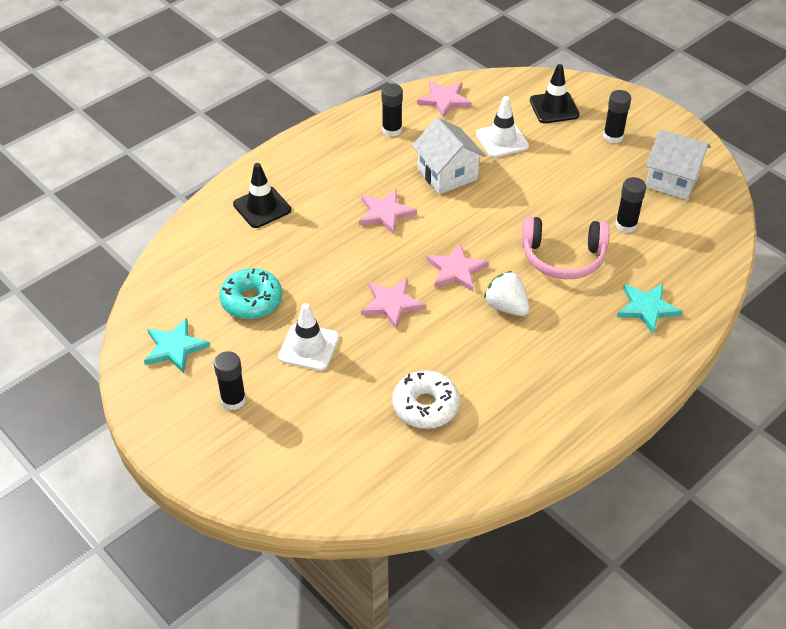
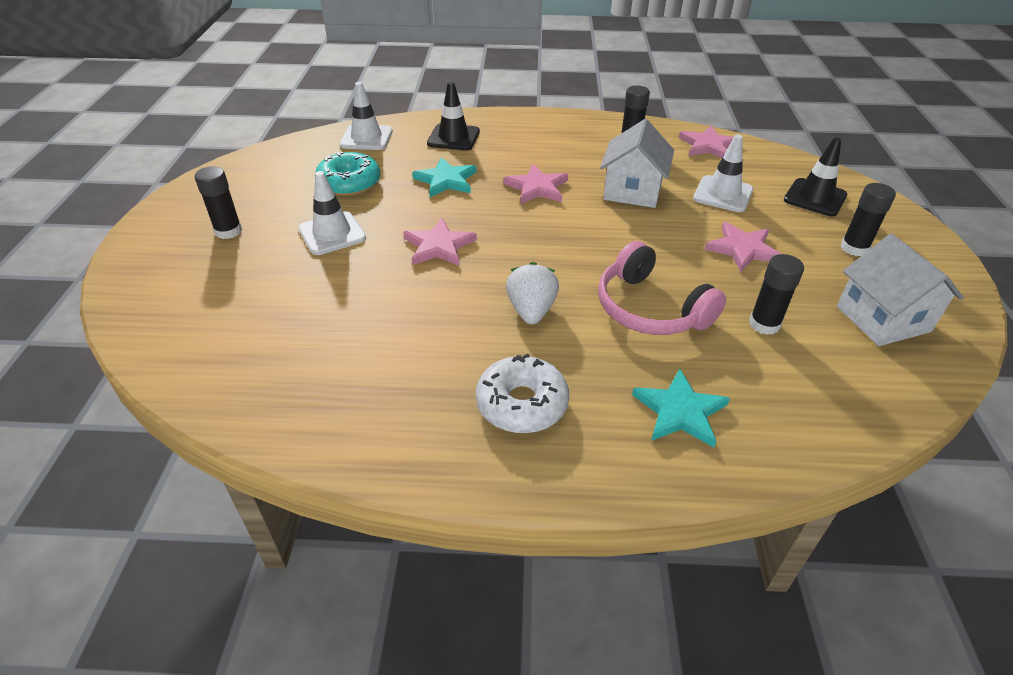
camera: 45 degrees right, 5 degrees down
turquoise star [144,318,210,373] -> turquoise star moved to [412,157,476,197]
white donut [392,370,460,429] -> white donut moved to [476,354,569,433]
pink star [427,243,489,291] -> pink star moved to [704,222,781,272]
none -> white traffic cone [340,82,393,150]

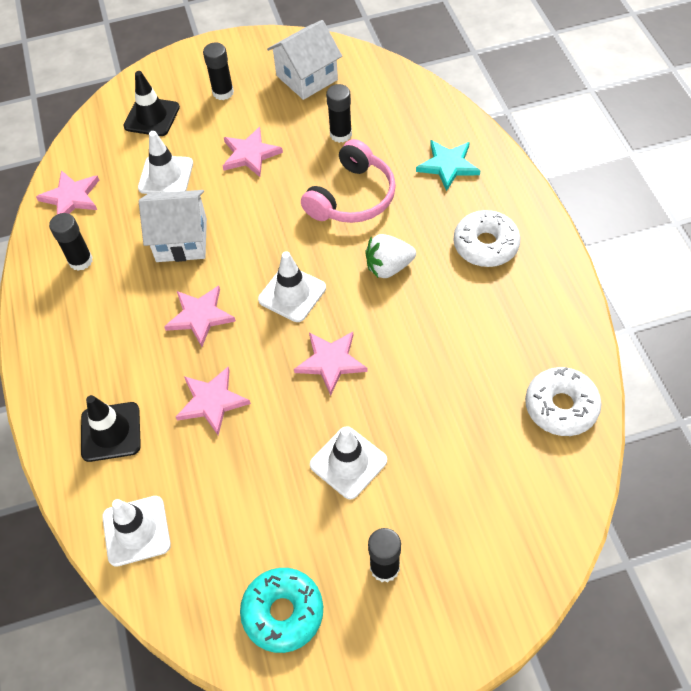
camera: 105 degrees left, 15 degrees up
turquoise donut [315,152,381,196] -> turquoise donut moved to [240,568,323,653]
turquoise star [412,157,476,197] -> pink star [176,367,251,435]
none -> white traffic cone [258,251,326,322]
none -> white donut [525,367,602,436]

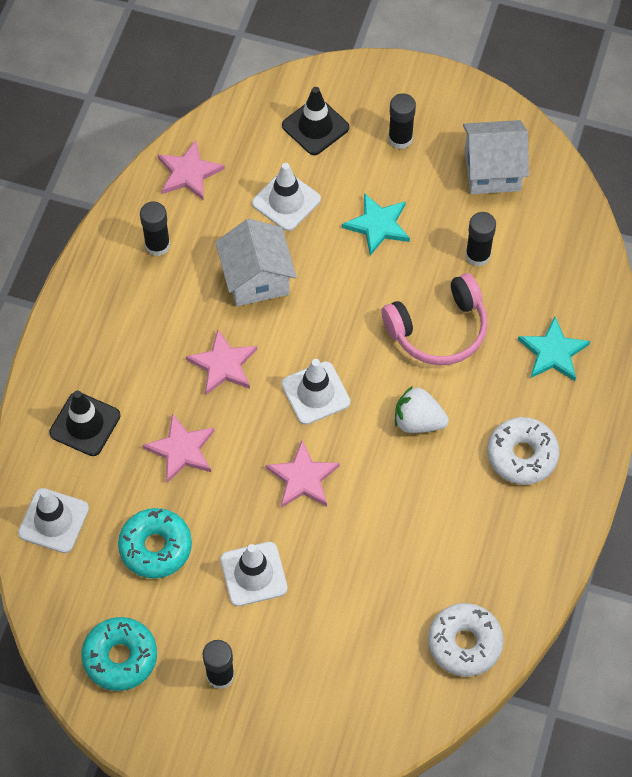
camera: 30 degrees right, 5 degrees up
white house [139,190,207,262] -> white house turned 45 degrees clockwise [215,219,296,306]
pink star [223,127,283,177] -> turquoise star [342,193,410,256]
none -> turquoise donut [118,508,192,579]

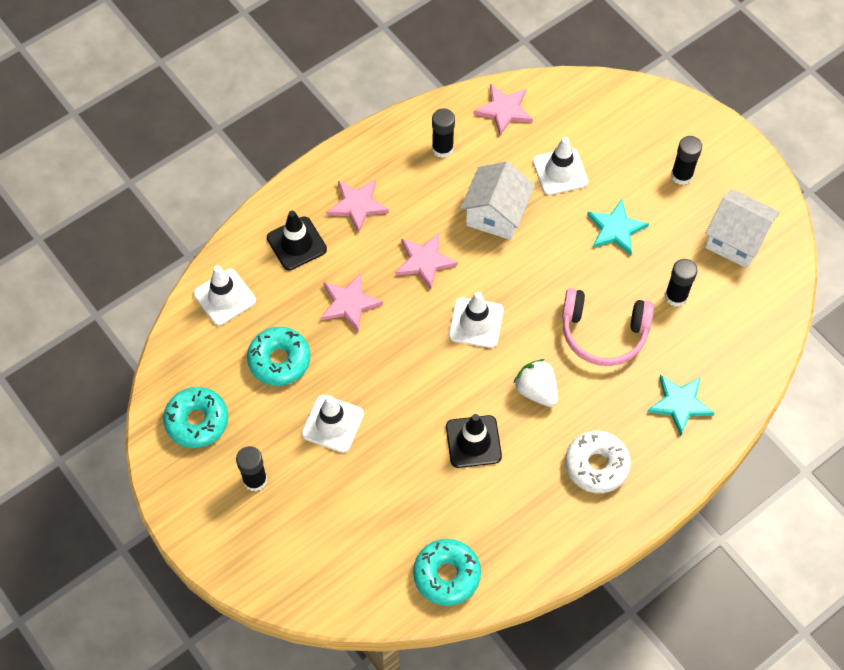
camera: 35 degrees right, 0 degrees up
pink star [266,440,340,508] -> pink star moved to [327,179,389,233]
black traffic cone [282,87,349,155] -> black traffic cone moved to [446,414,502,468]
white donut [428,603,504,677] -> turquoise donut [413,539,481,606]

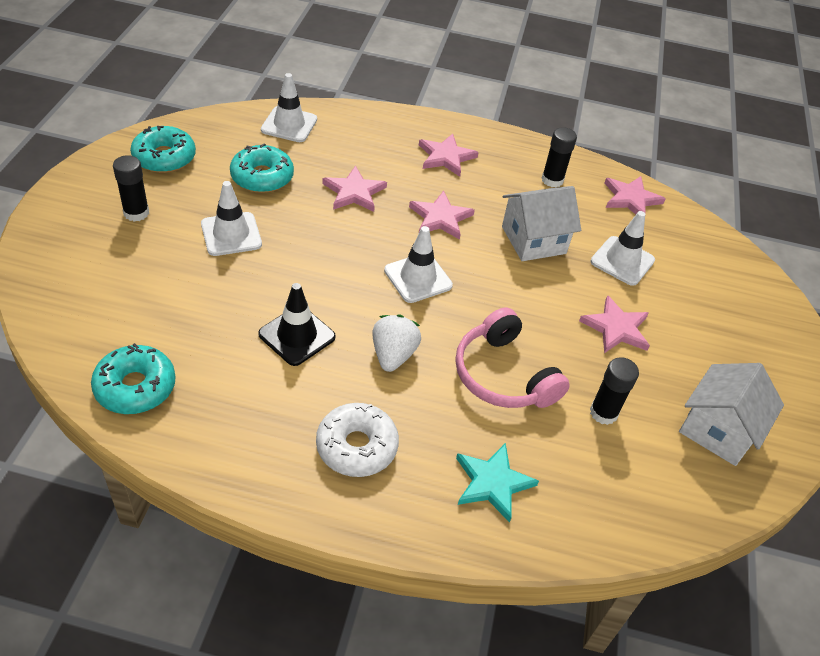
camera: 45 degrees right, 15 degrees down
black traffic cone [267,211,327,270] -> none
turquoise star [587,199,649,255] -> pink star [579,295,650,353]
black glue stick [671,136,702,185] -> none
white house [705,189,780,268] -> white house turned 45 degrees clockwise [679,363,784,466]

